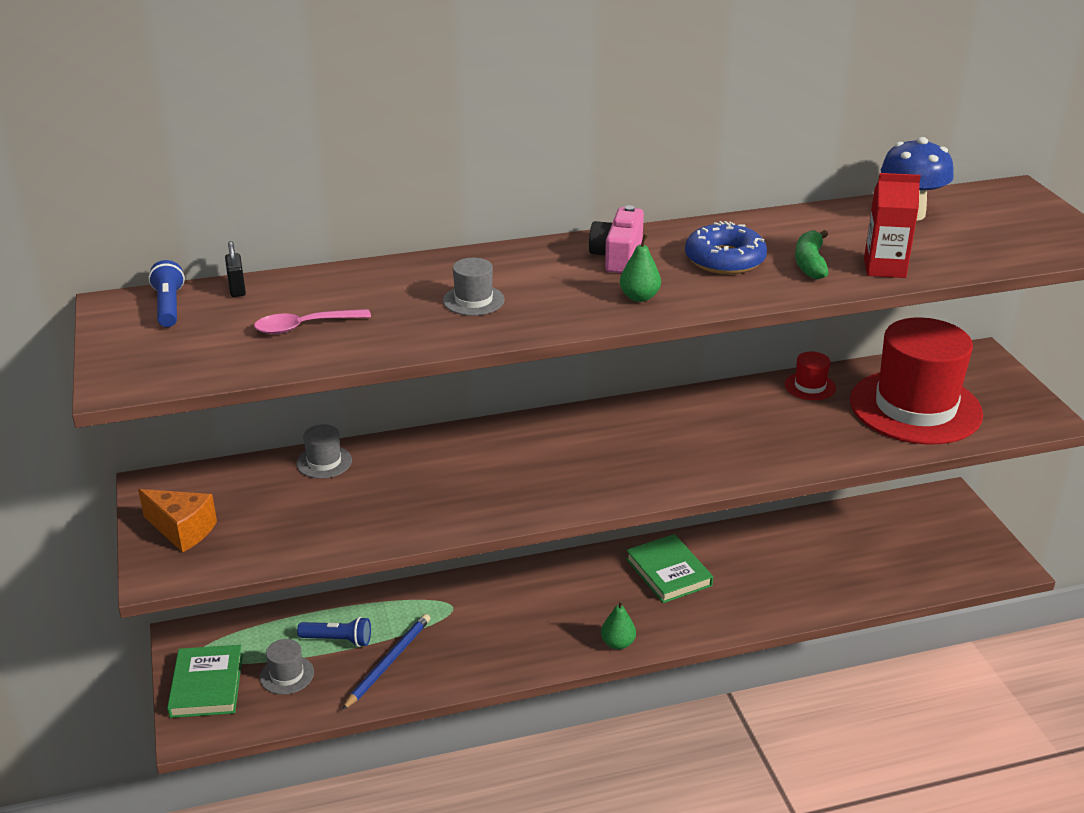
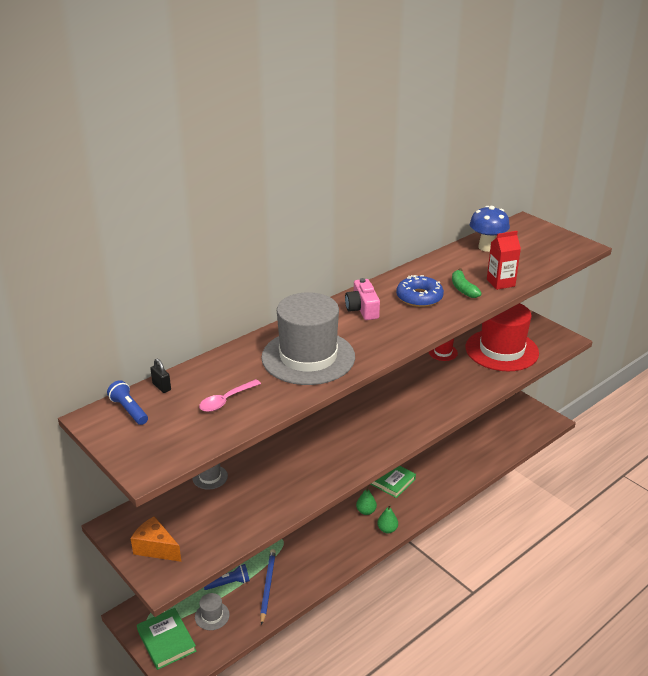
camera: 25 degrees left, 0 degrees up
orange cheese [138,489,217,552] -> orange cheese turned 150 degrees counterclockwise [131,516,181,562]
grey hat [443,258,505,316] -> grey hat [261,292,355,385], size x2.50
green pear [620,234,661,302] -> green pear moved to [356,485,377,515]

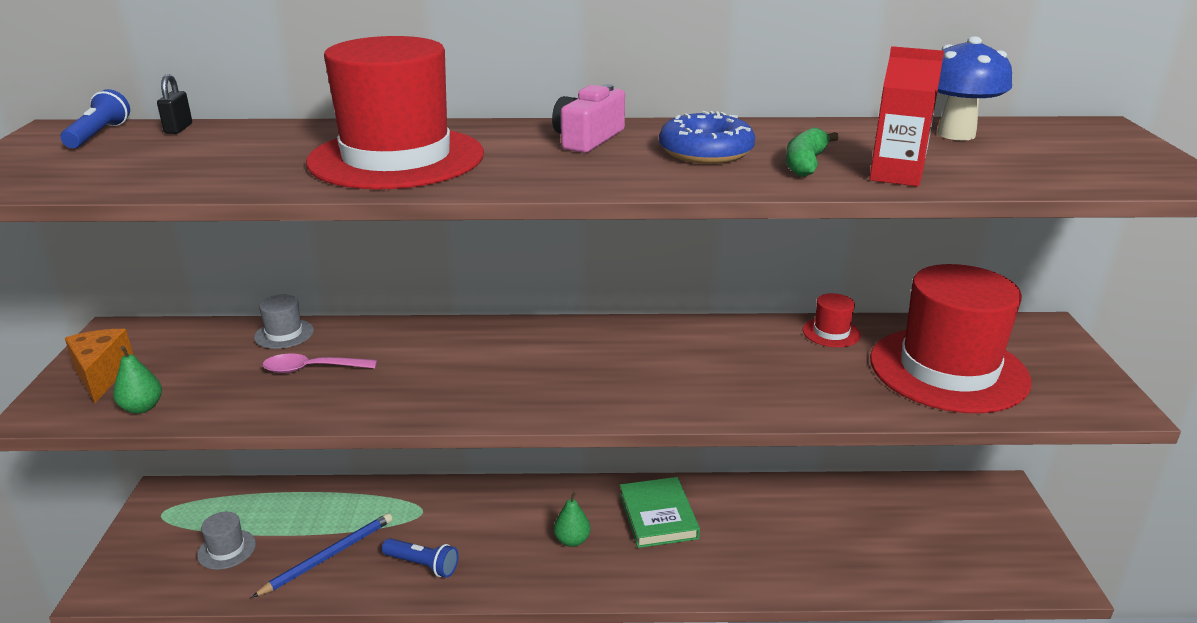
camera: 40 degrees right, 5 degrees down
green book [137,608,196,670] -> none
pink spoon [199,379,261,412] -> pink spoon moved to [263,353,377,373]
blue flashlight [204,564,250,590] -> blue flashlight moved to [382,538,458,577]
grey hat [261,292,355,385] -> red hat [306,36,484,189]
green pear [377,505,398,533] -> green pear moved to [113,346,162,414]

